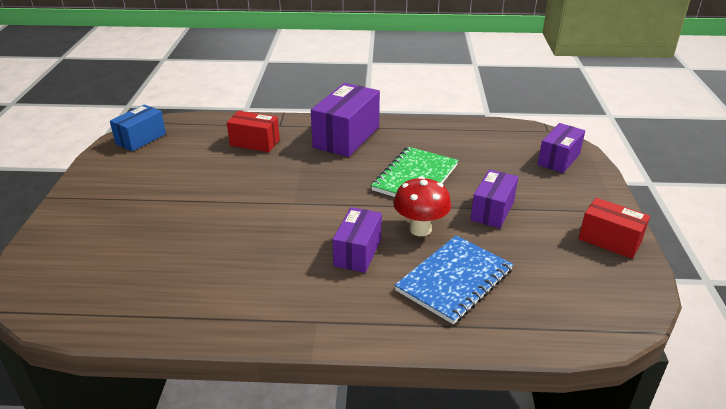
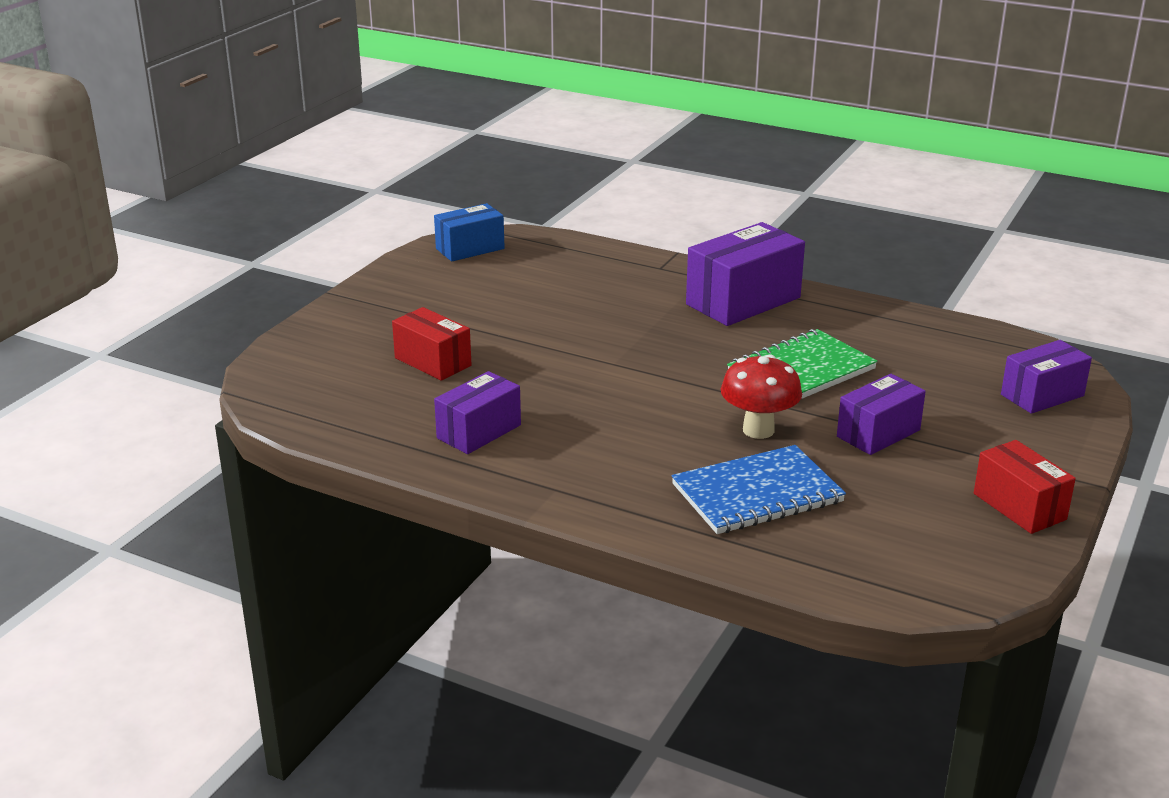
camera: 25 degrees right, 5 degrees down
red box [227,111,280,152] -> red box moved to [392,307,472,381]
purple box [333,207,382,273] -> purple box moved to [434,371,521,454]

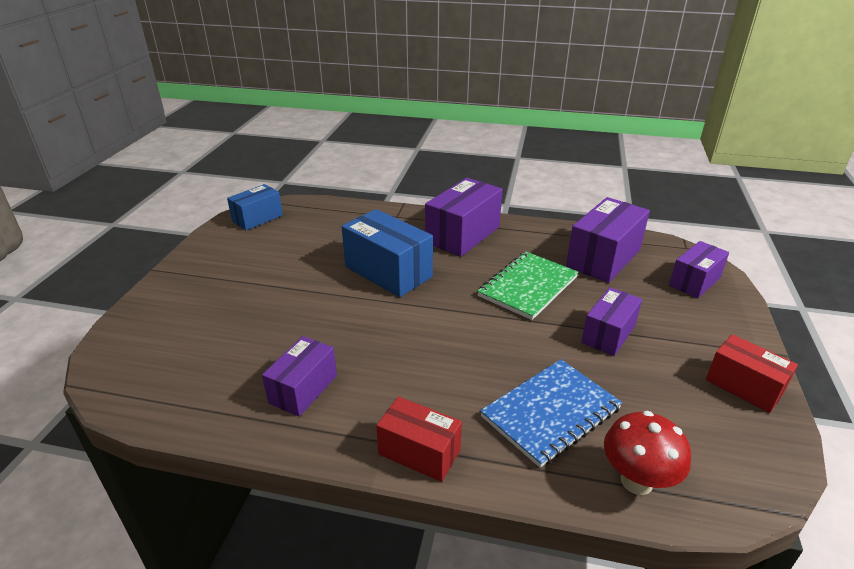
camera: 15 degrees left, 5 degrees up
red box [392,307,472,381] -> red box moved to [376,396,462,482]
red mushroom [721,354,802,439] -> red mushroom moved to [604,411,691,495]
none -> blue box [342,209,433,297]
none -> purple box [566,197,650,283]

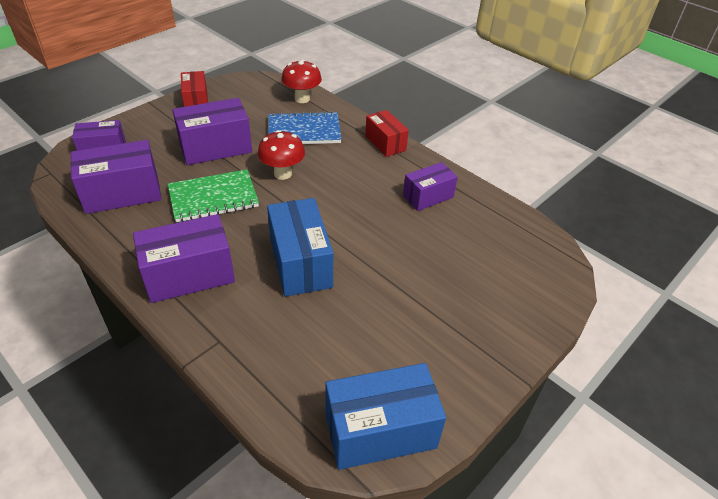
camera: 150 degrees left, 10 degrees up
blue box [227,184,283,230] -> blue box [325,363,446,470], size x1.59
purple box [581,287,642,356] -> purple box [172,98,252,165], size x1.59
none -> red mushroom [258,130,305,180]

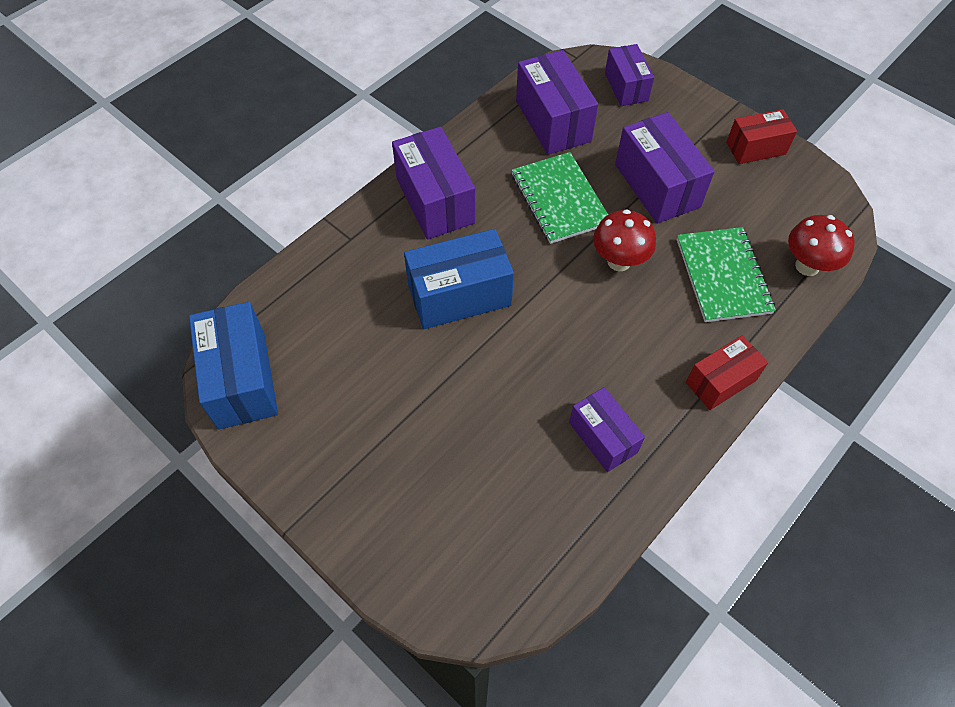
camera: 90 degrees right, 15 degrees up
blue notebook [268,111,342,144] -> green notebook [677,227,776,322]

